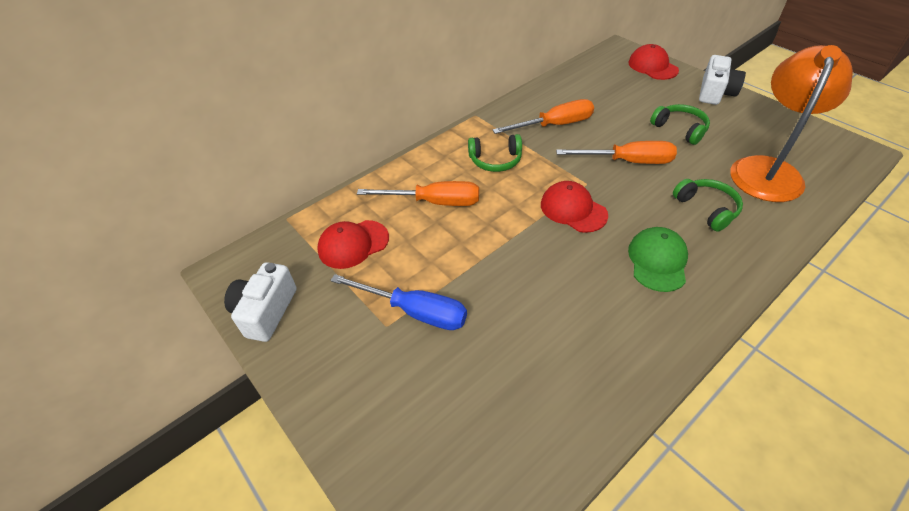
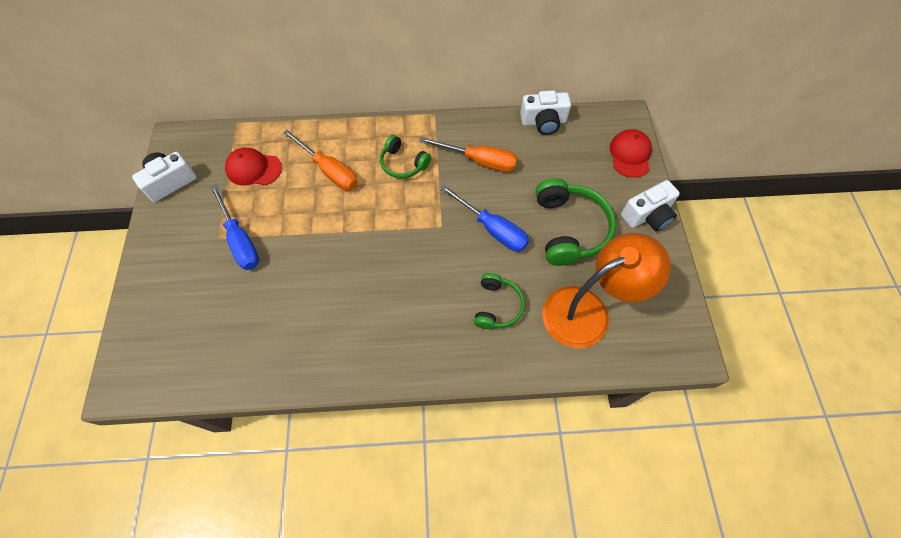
camera: 35 degrees right, 15 degrees up
red cap [541,181,608,233] -> none
orange screwdriver [556,141,677,164] -> blue screwdriver [440,185,529,252]
green cap [628,227,688,292] -> none
green headphones [650,104,710,145] -> green headphones [536,178,616,266], size x1.68
none -> white camera [520,90,571,135]

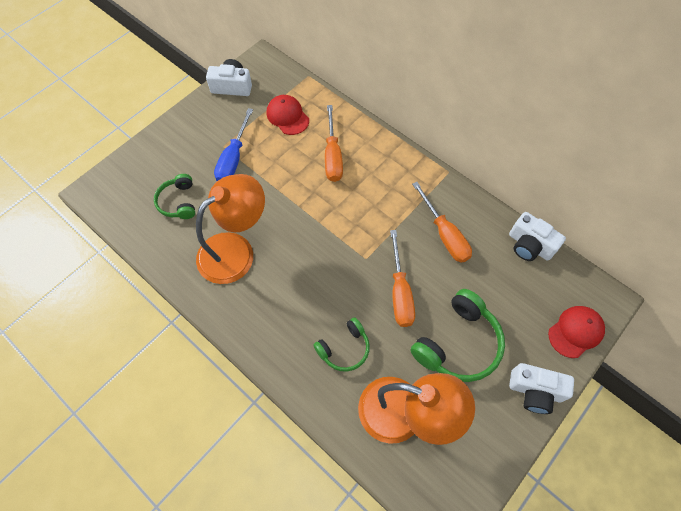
camera: 45 degrees right, 0 degrees up
green headphones [380,135,431,178] -> green headphones moved to [154,174,195,219]
blue screwdriver [440,185,529,252] -> orange screwdriver [390,230,415,327]
none -> orange lamp [196,174,265,284]

